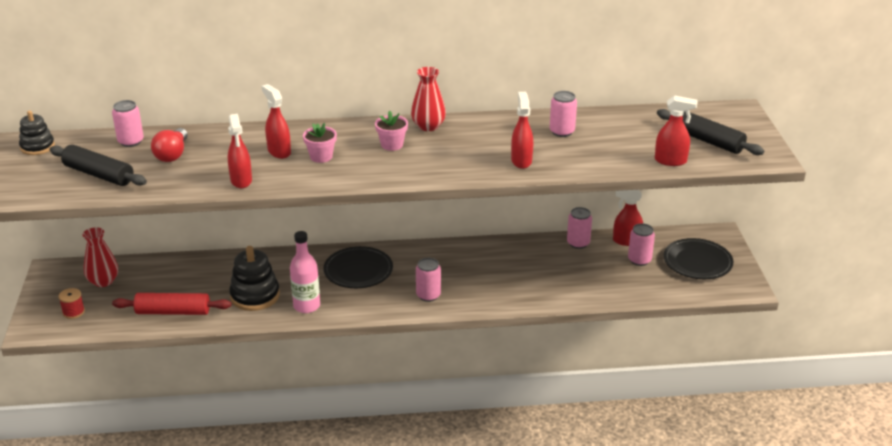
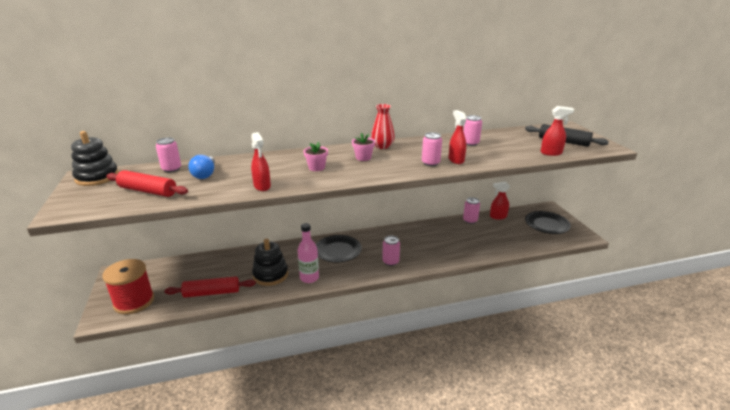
camera: 10 degrees left, 5 degrees down
black stacking toy [19,111,55,155] -> black stacking toy [71,131,119,186], size x1.56
black rolling pin [50,145,147,186] -> red rolling pin [106,170,188,197]
red spool [59,288,85,319] -> red spool [103,259,154,314], size x2.31
red vase [83,227,118,287] -> none
red light bulb [151,128,188,162] -> blue light bulb [188,155,215,179]
red spray bottle [262,84,291,159] -> none
pink can [628,223,655,266] -> pink can moved to [422,132,442,166]

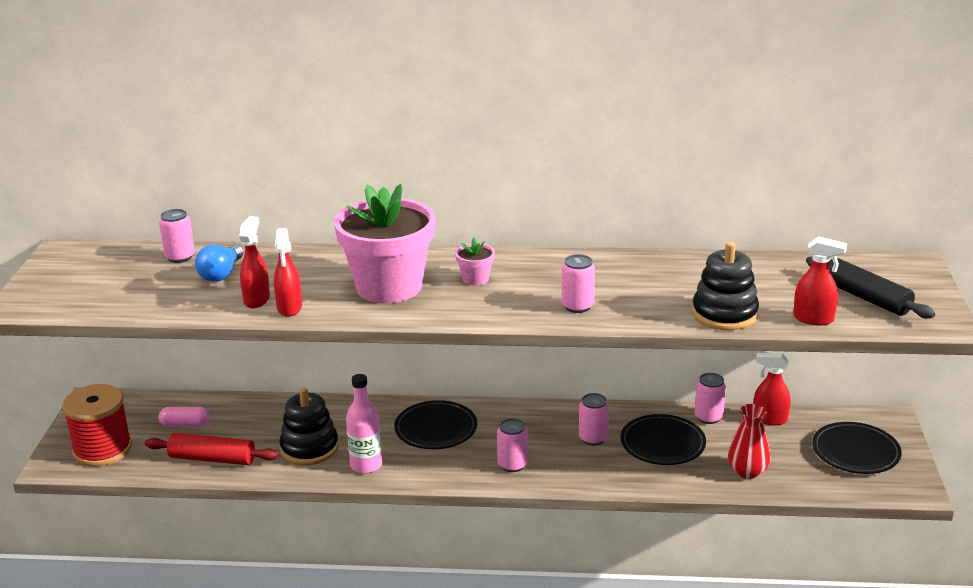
camera: 20 degrees right, 0 degrees up
black stacking toy [71,131,119,186] -> black stacking toy moved to [692,242,759,330]
red rolling pin [106,170,188,197] -> none
pink flower pot [304,142,328,171] -> pink flower pot [334,184,435,303], size x2.48
red vase [371,104,395,149] -> red vase moved to [728,404,770,479]
red spray bottle [449,110,466,164] -> red spray bottle moved to [239,216,270,308]
pink can [463,115,482,146] -> pink can moved to [579,393,609,445]
none -> pink capsule [159,407,210,427]
none -> black plate [620,414,706,465]

